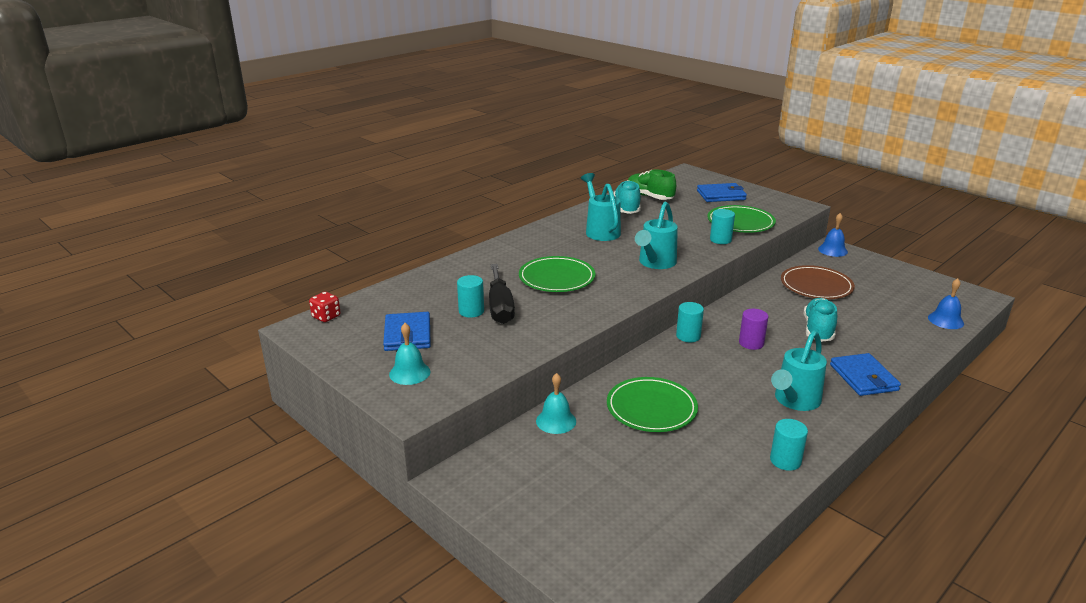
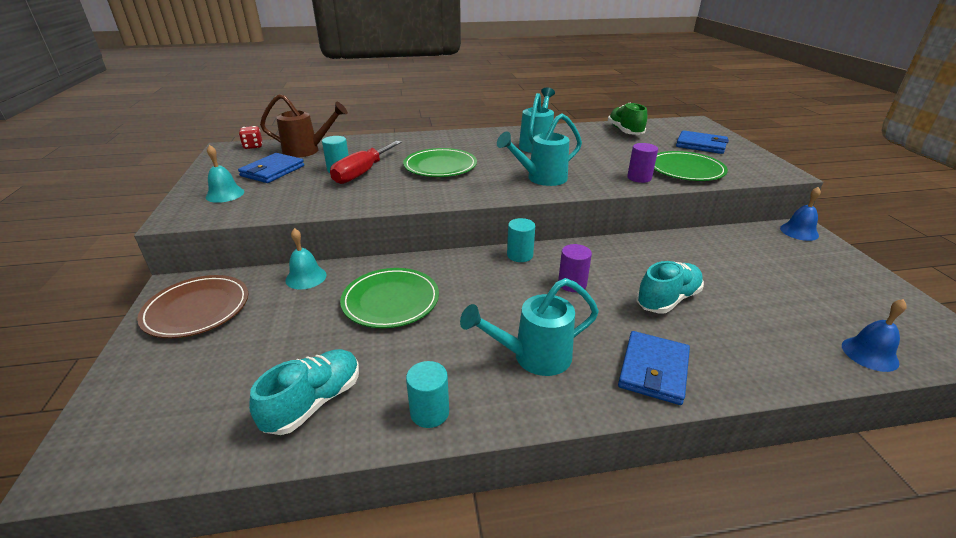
camera: 35 degrees right, 5 degrees up
black screwdriver [489,264,515,324] -> red screwdriver [330,141,402,184]
turquoise shoe [614,180,641,214] -> turquoise shoe moved to [249,349,359,435]
turquoise cylinder [710,209,735,244] -> purple cylinder [627,143,658,183]
brown plate [781,265,855,299] -> brown plate moved to [137,275,248,338]
none -> brown watering can [260,94,348,158]

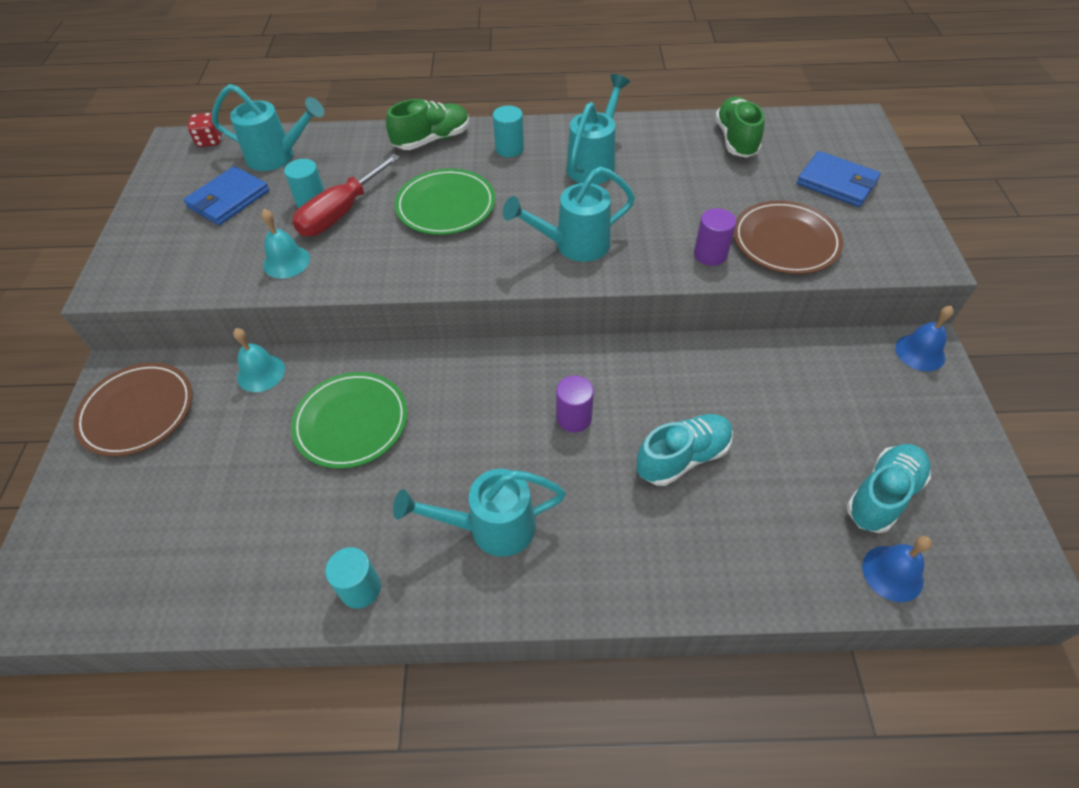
camera: 10 degrees right, 20 degrees up
turquoise bell [206,145,244,203] -> turquoise bell moved to [261,209,310,279]
turquoise shoe [249,349,359,435] -> turquoise shoe moved to [847,444,931,533]
brown watering can [260,94,348,158] -> turquoise watering can [212,84,324,171]
turquoise cylinder [507,218,535,262] -> turquoise cylinder moved to [493,106,524,157]
blue wallet [618,331,690,405] -> none
green plate [654,151,728,181] -> brown plate [734,200,843,274]
none -> green shoe [386,99,469,150]

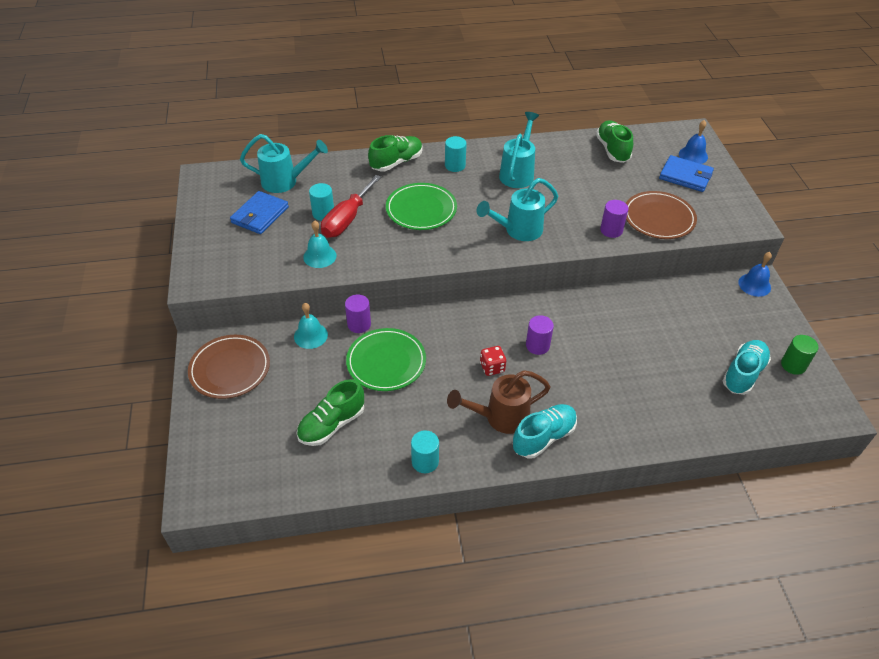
camera: 10 degrees left, 5 degrees down
red dice [188,113,222,147] -> red dice moved to [480,346,506,376]
turquoise watering can [393,469,566,557] -> brown watering can [447,370,550,434]
turquoise shoe [637,414,733,486] -> turquoise shoe moved to [513,404,577,458]
blue bell [862,536,932,602] -> blue bell moved to [679,120,708,164]
none -> green shoe [296,379,364,446]
none -> purple cylinder [345,294,371,333]
none -> green cylinder [781,335,819,375]

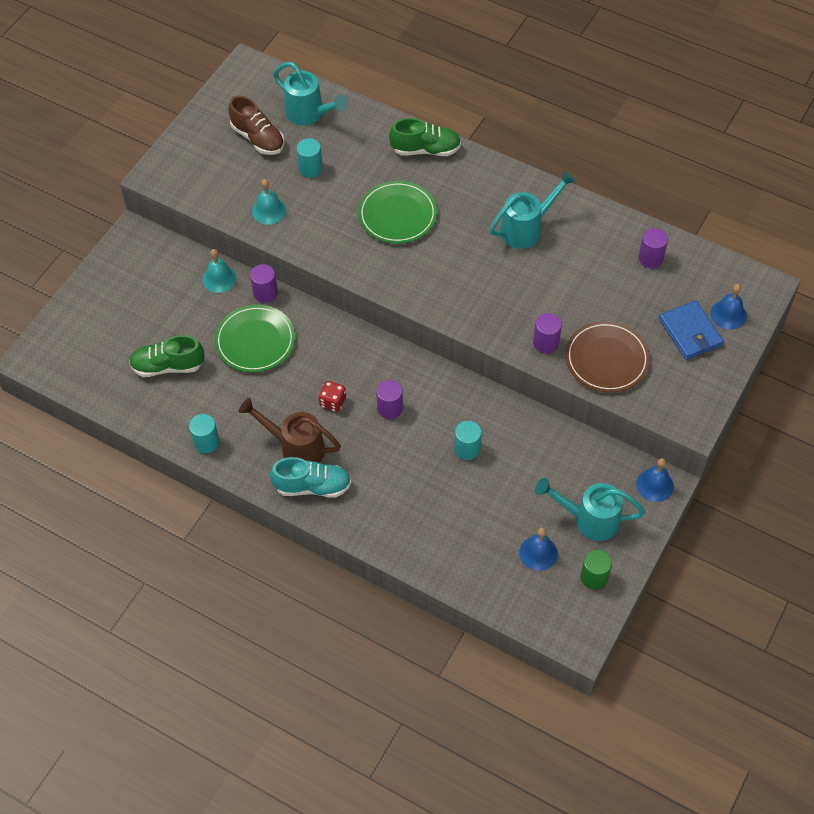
camera: 40 degrees right, 10 degrees up
brown plate [188,335,270,399] -> none
blue wallet [230,191,289,234] -> brown shoe [228,95,285,155]
red screwdriver [321,175,381,238] -> none
turquoise cylinder [445,136,467,172] -> turquoise cylinder moved to [454,421,482,460]
turquoise watering can [477,178,558,241] -> turquoise watering can moved to [535,478,645,541]
green shoe [596,120,633,163] -> purple cylinder [638,228,668,268]
turquoise shoe [722,340,771,395] -> blue bell [519,528,558,571]

